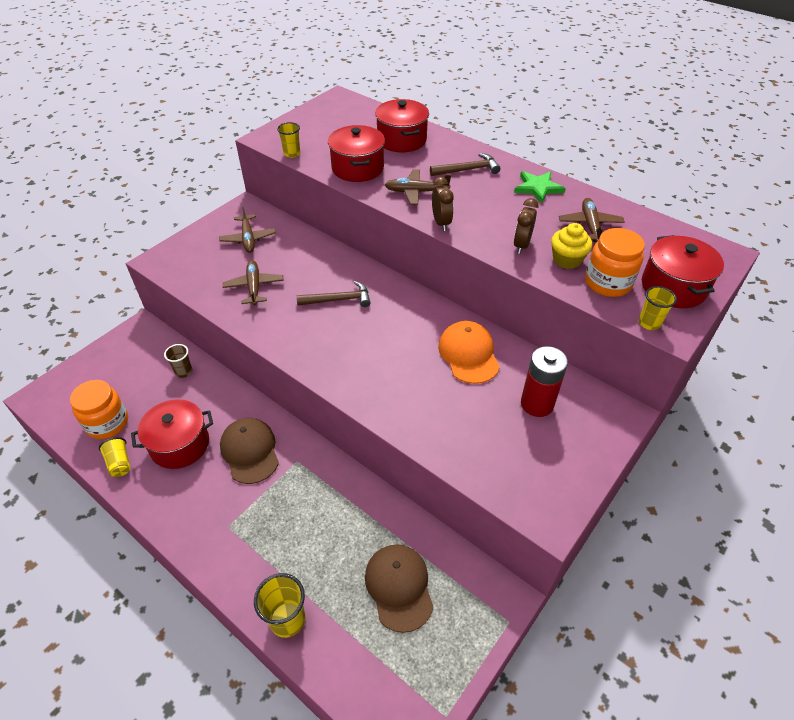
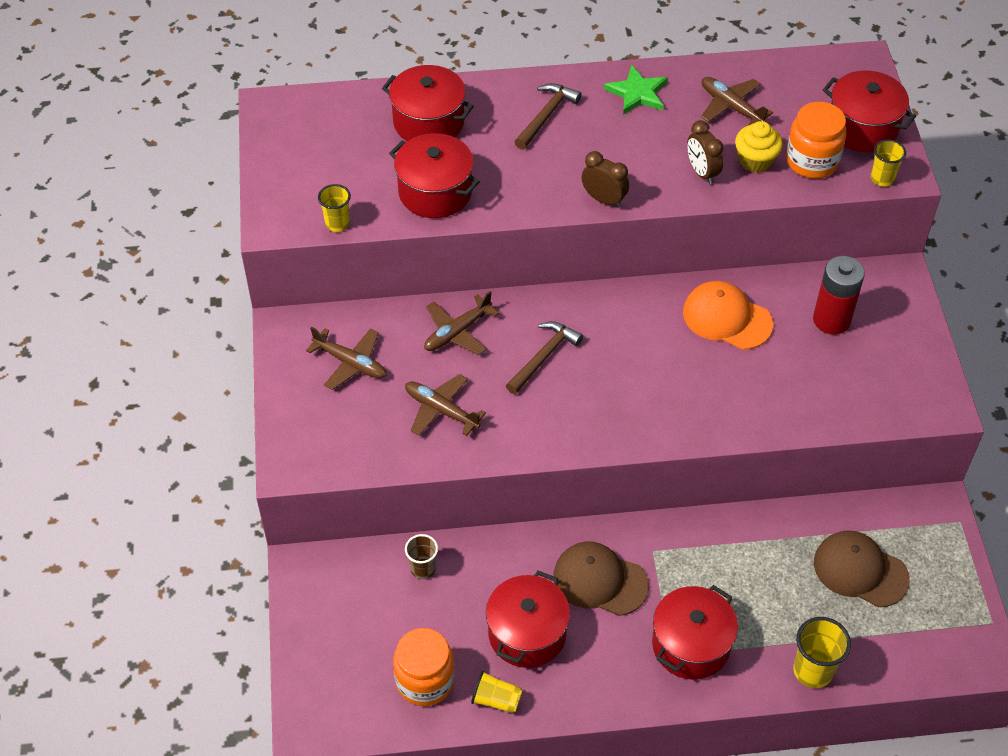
camera: 45 degrees left, 5 degrees up
brown plane [385,169,451,205] -> brown plane moved to [424,291,499,355]
none -> red pot [652,585,738,680]

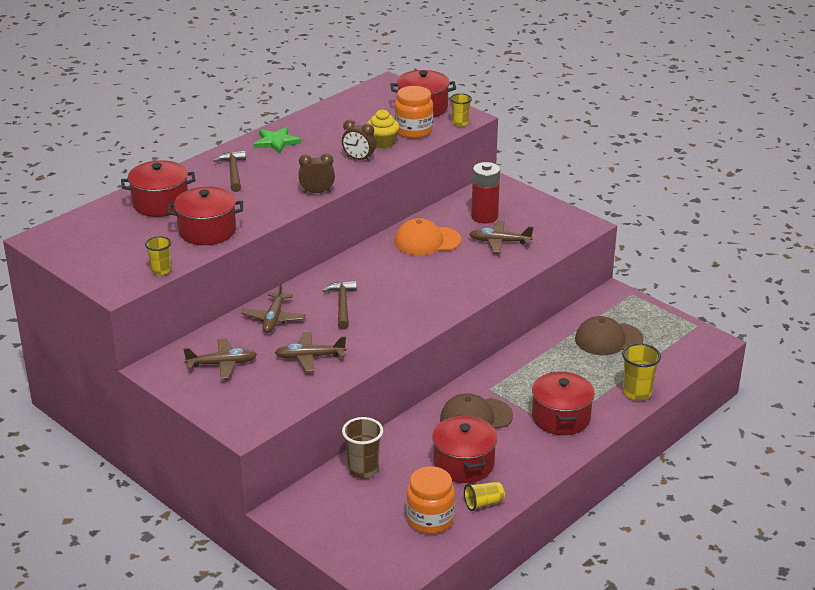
camera: 40 degrees left, 20 degrees down
brown cup [405,534,438,579] -> brown cup [342,417,383,479], size x1.54
brown plane [701,77,773,125] -> brown plane moved to [469,221,533,253]

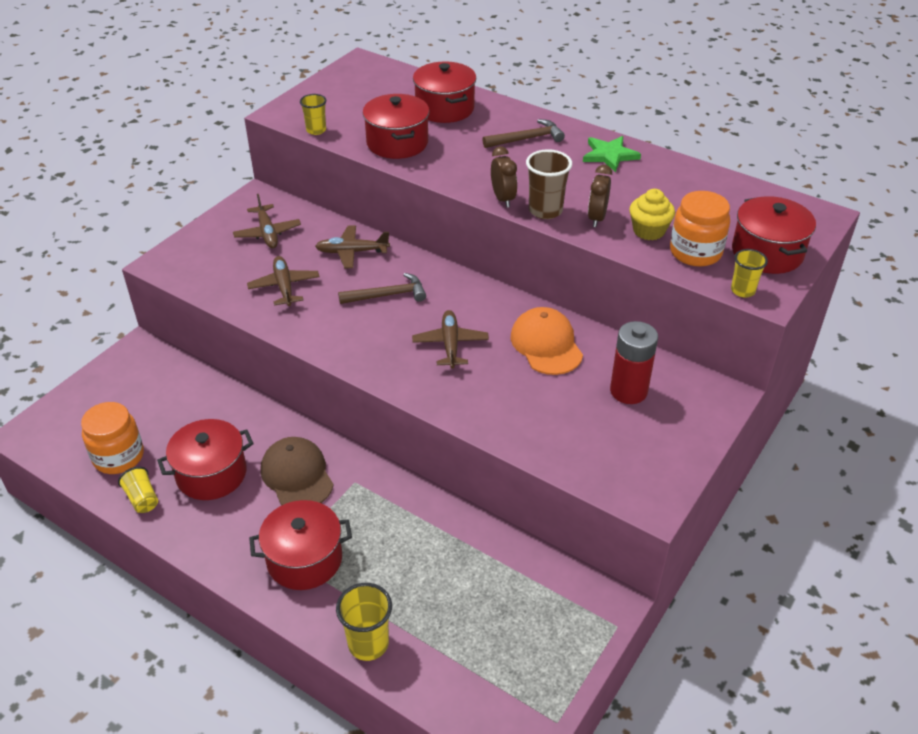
camera: 80 degrees right, 10 degrees up
brown cup [342,417,383,479] -> brown cup moved to [526,149,572,219]
brown plane [469,221,533,253] -> brown plane moved to [412,310,489,368]
brown cap [575,316,644,355] -> none

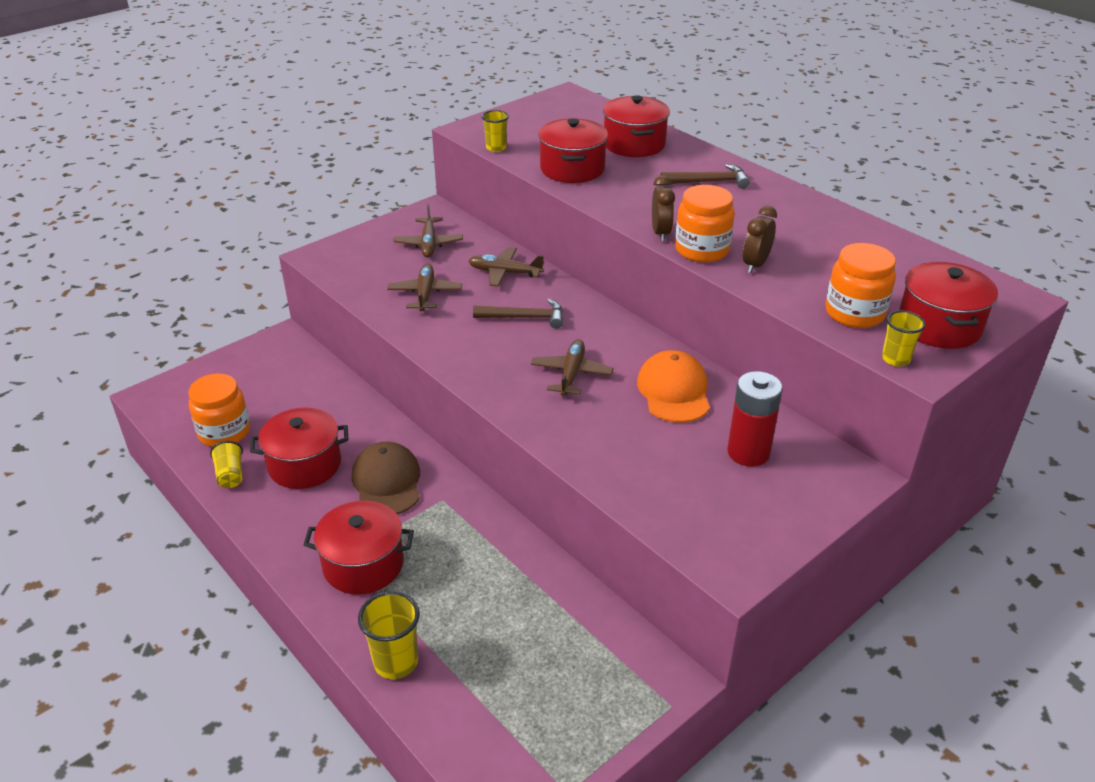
camera: 15 degrees right, 5 degrees down
brown cup [526,149,572,219] -> orange jar [675,185,735,263]
green star [583,136,641,172] -> none
yellow cupcake [629,189,675,240] -> none

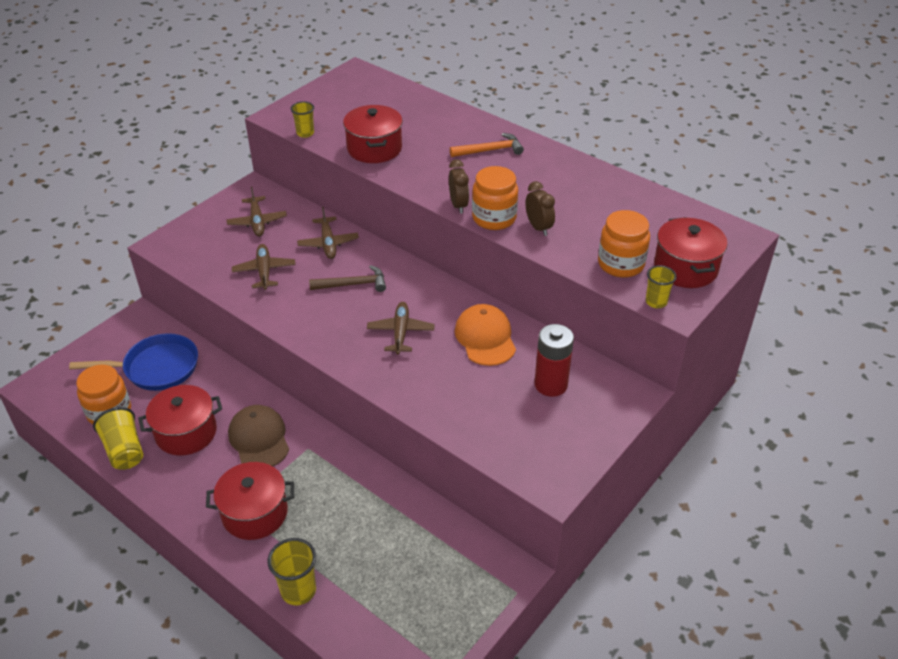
camera: 10 degrees left, 5 degrees up
yellow cup [210,441,243,488] -> yellow cup [93,407,143,470], size x1.54
brown plane [468,247,544,286] -> brown plane turned 105 degrees counterclockwise [297,207,359,259]
red pot [603,95,670,157] -> none
brown hammer [660,164,750,189] -> orange hammer [450,133,524,157]
brown clock [743,206,777,273] -> brown clock turned 135 degrees clockwise [525,181,555,236]
none -> blue pan [69,333,198,391]

